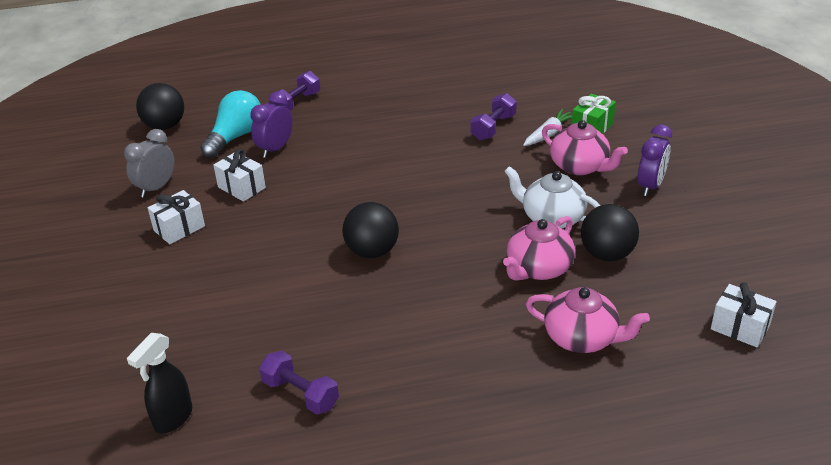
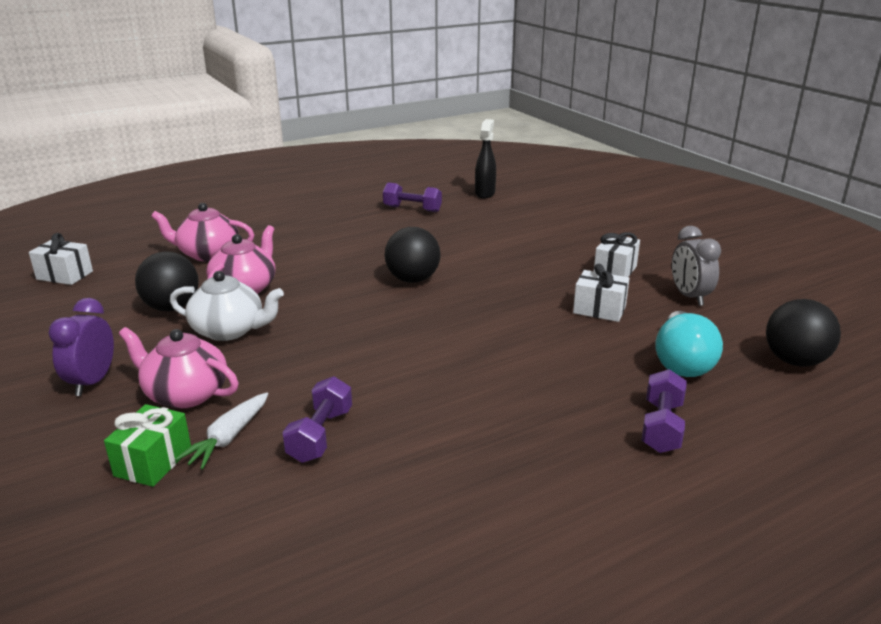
camera: 160 degrees right, 10 degrees down
grey clock [124,129,175,198] -> grey clock turned 150 degrees clockwise [672,226,721,306]
purple clock [250,92,293,158] -> none

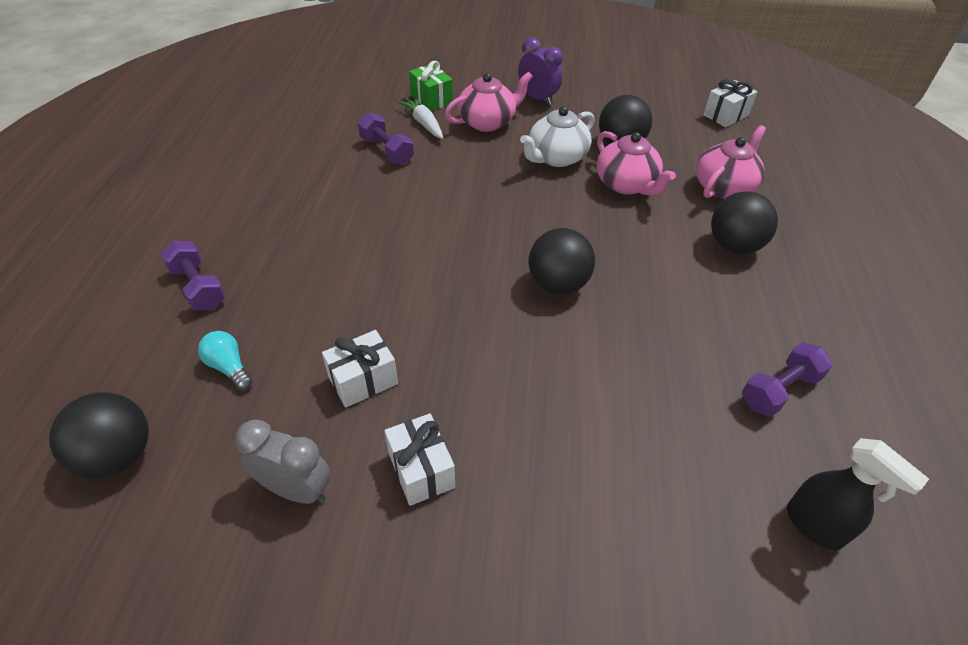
camera: 125 degrees right, 20 degrees up
turquoise light bulb [655,311,723,377] -> turquoise light bulb [198,331,252,390], size x0.55
none -> black ball [711,191,778,254]

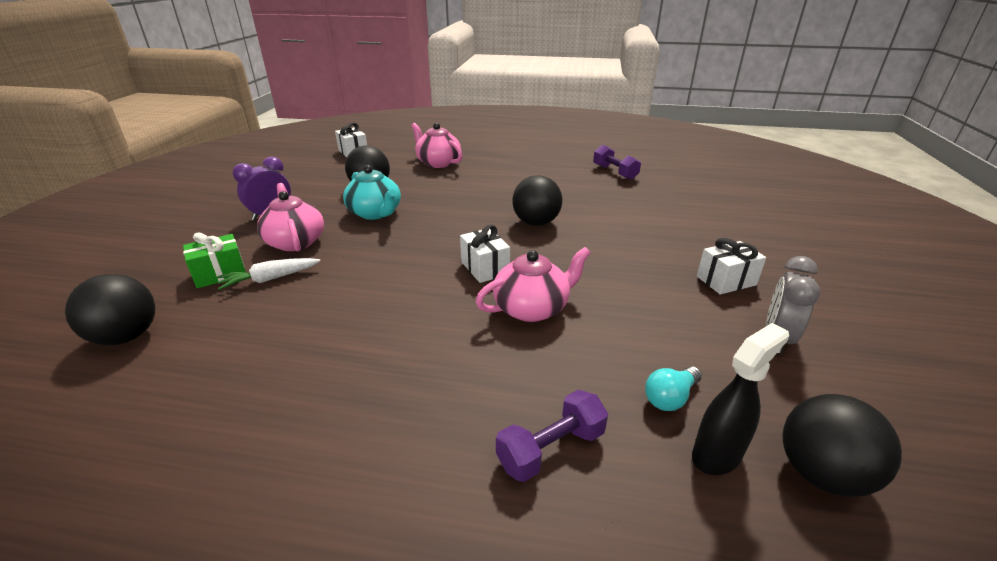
camera: 85 degrees left, 15 degrees down
white gift [322,330,398,408] -> white gift moved to [460,225,510,283]
purple dumbbell [358,113,414,165] -> none
white teapot [520,106,595,167] -> turquoise teapot [343,165,401,220]
pink teapot [596,131,676,196] -> pink teapot moved to [476,247,591,322]
black ball [711,191,778,254] -> black ball moved to [65,274,155,346]
black spray bottle [787,438,929,550] -> black spray bottle moved to [692,323,789,475]

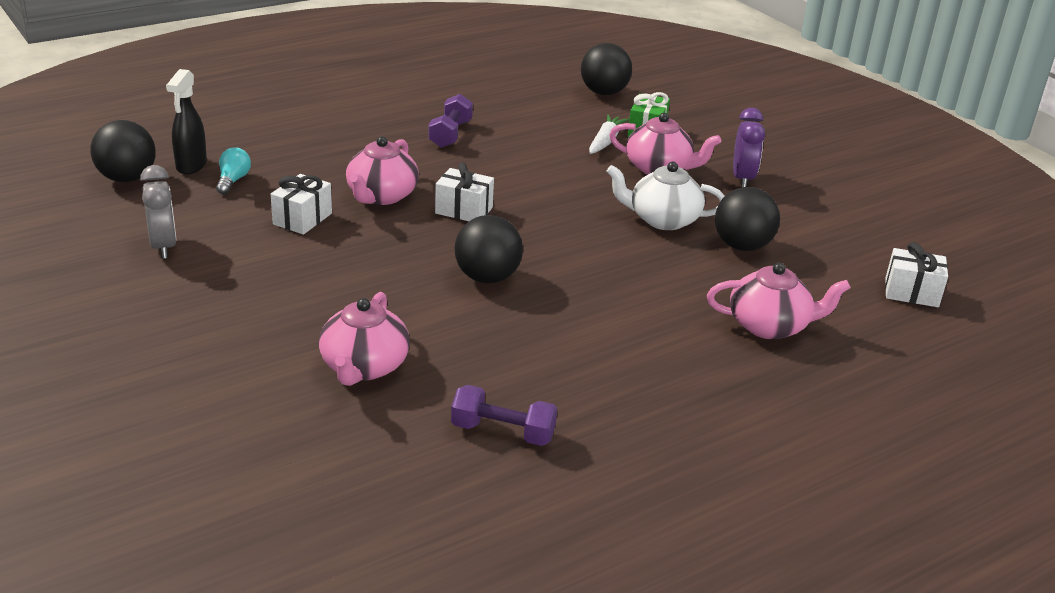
camera: 135 degrees right, 0 degrees up
turquoise teapot [343,165,401,220] -> white teapot [606,162,725,230]
purple dumbbell [496,390,608,482] -> purple dumbbell moved to [428,94,473,148]
white gift [697,238,766,295] -> white gift moved to [271,174,332,235]
none -> pink teapot [319,292,410,386]

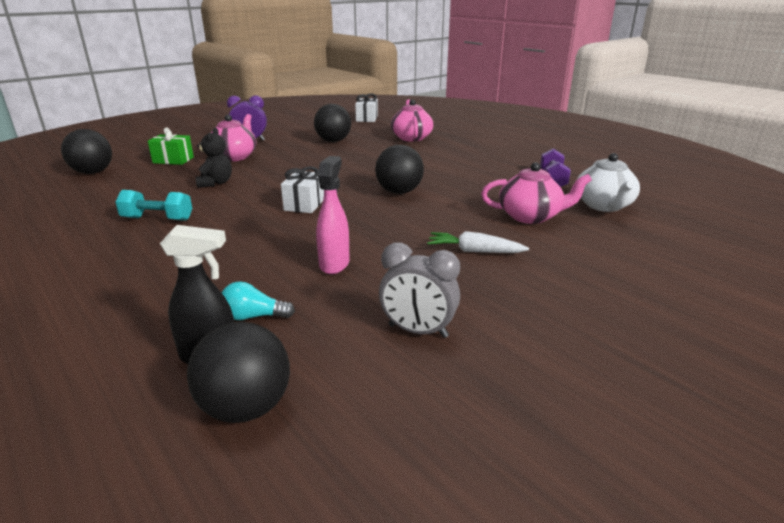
camera: 95 degrees left, 5 degrees down
grey clock [140,165,177,259] -> grey clock turned 135 degrees counterclockwise [379,242,460,338]
white gift [271,174,332,235] -> pink spray bottle [316,156,350,274]
pink teapot [346,136,419,205] -> none
purple dumbbell [428,94,473,148] -> turquoise dumbbell [115,190,192,221]
white carrot [589,114,629,154] -> white carrot moved to [427,231,529,253]
white teapot [606,162,725,230] -> white teapot moved to [577,153,640,212]
none -> black teddy bear [195,128,232,188]

